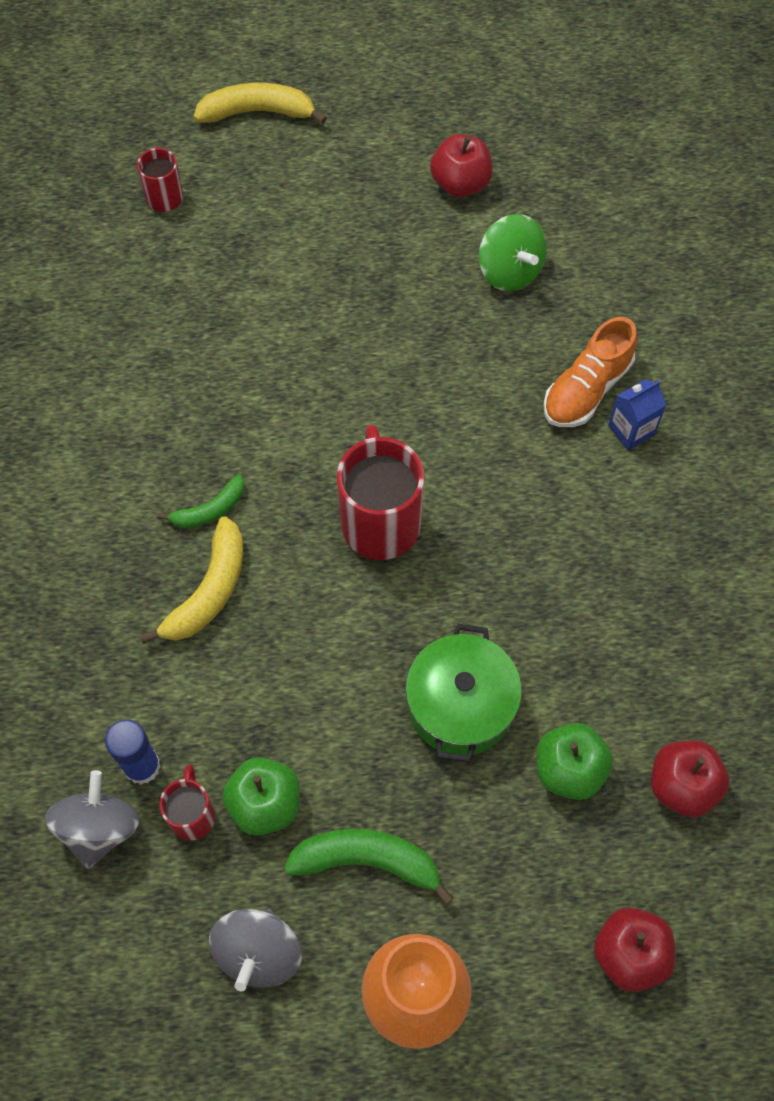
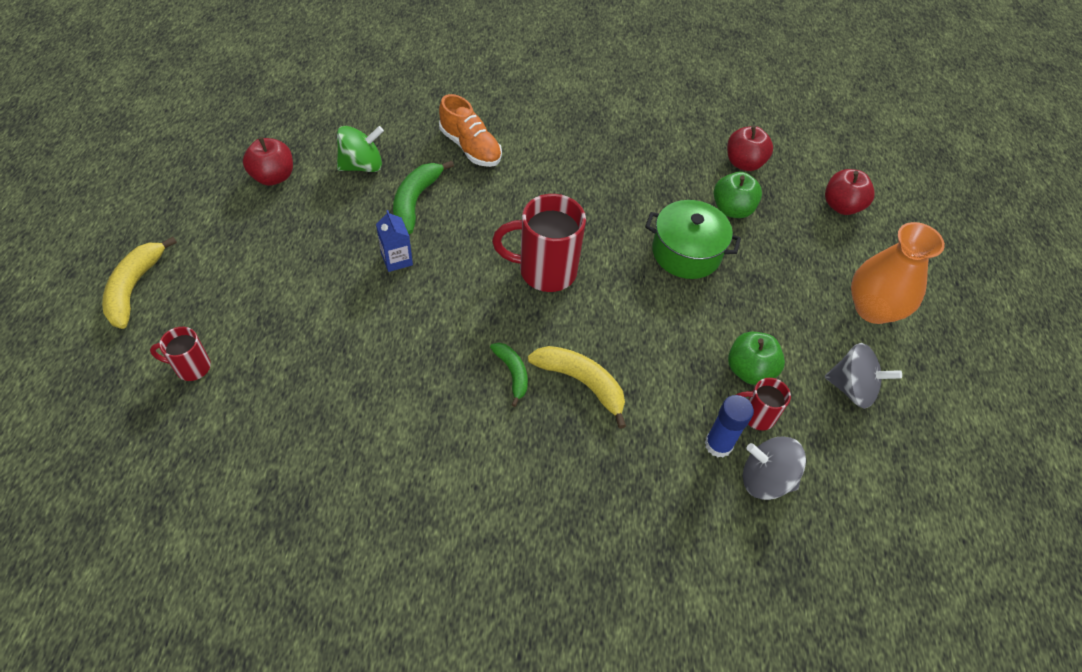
camera: 85 degrees left, 10 degrees down
green banana [284,829,454,905] -> green banana moved to [393,160,454,234]
blue carton [608,379,666,450] -> blue carton moved to [376,210,413,272]

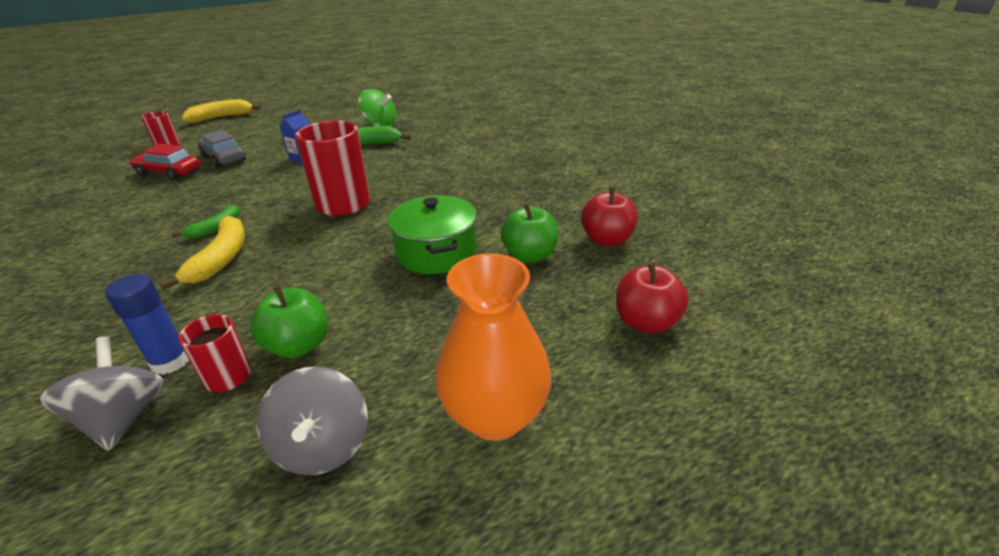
camera: 60 degrees right, 20 degrees down
red apple [243,137,293,186] -> none
orange shoe [439,94,502,167] -> none
none -> red car [129,143,200,180]
none -> grey car [197,130,246,167]

